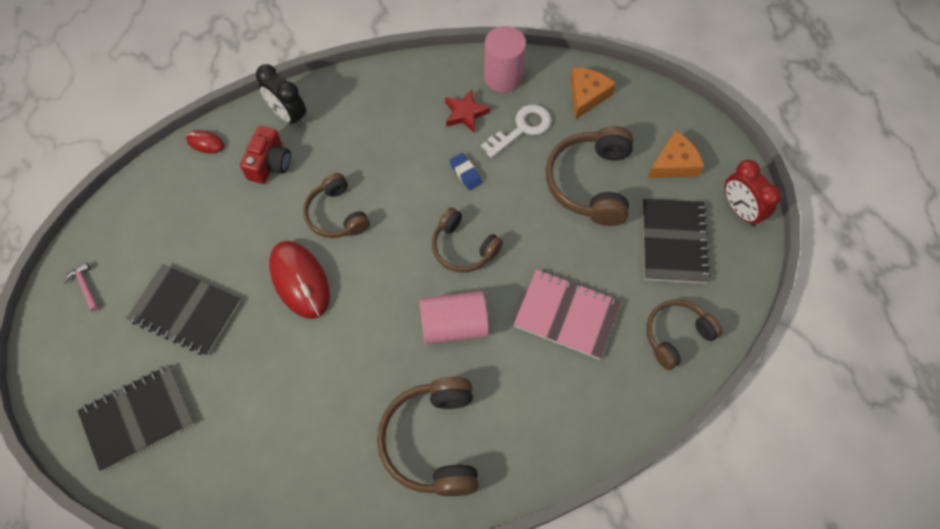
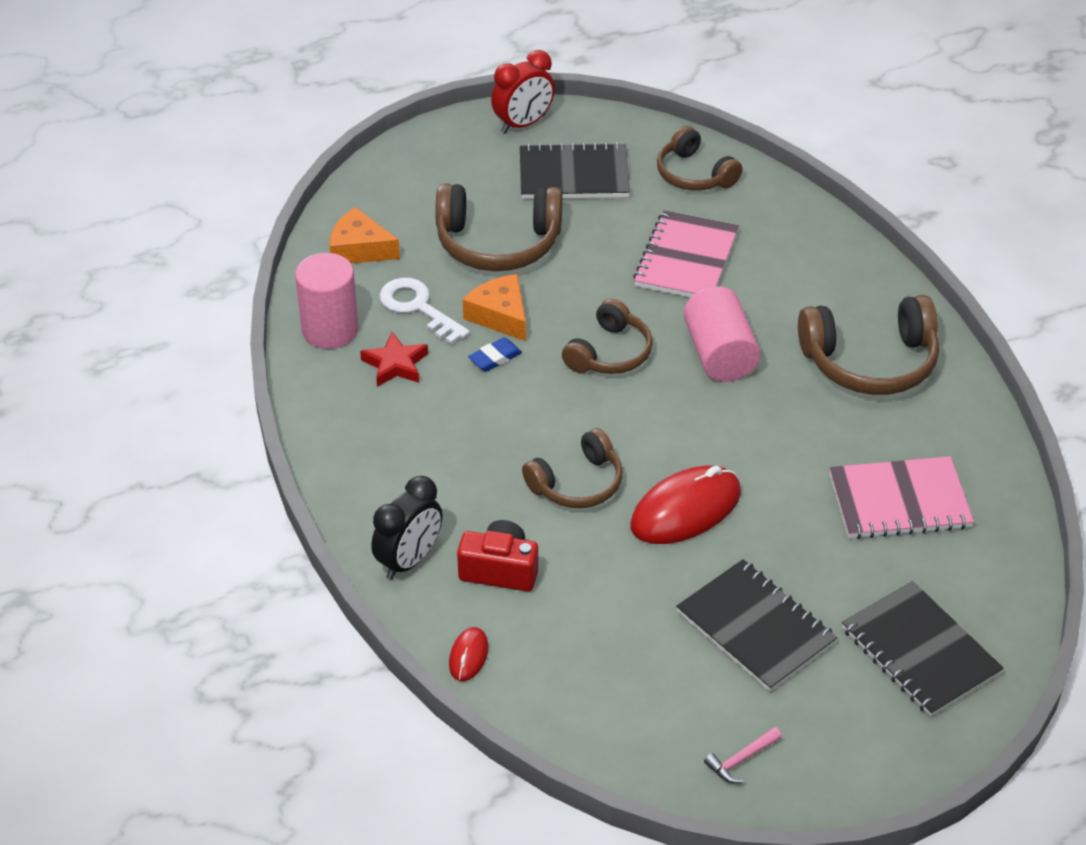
camera: 95 degrees left, 20 degrees down
black notebook [127,264,241,356] -> black notebook turned 60 degrees counterclockwise [676,559,837,692]
orange cheese [648,131,704,178] -> orange cheese moved to [463,274,526,341]
none -> pink notebook [829,456,974,539]

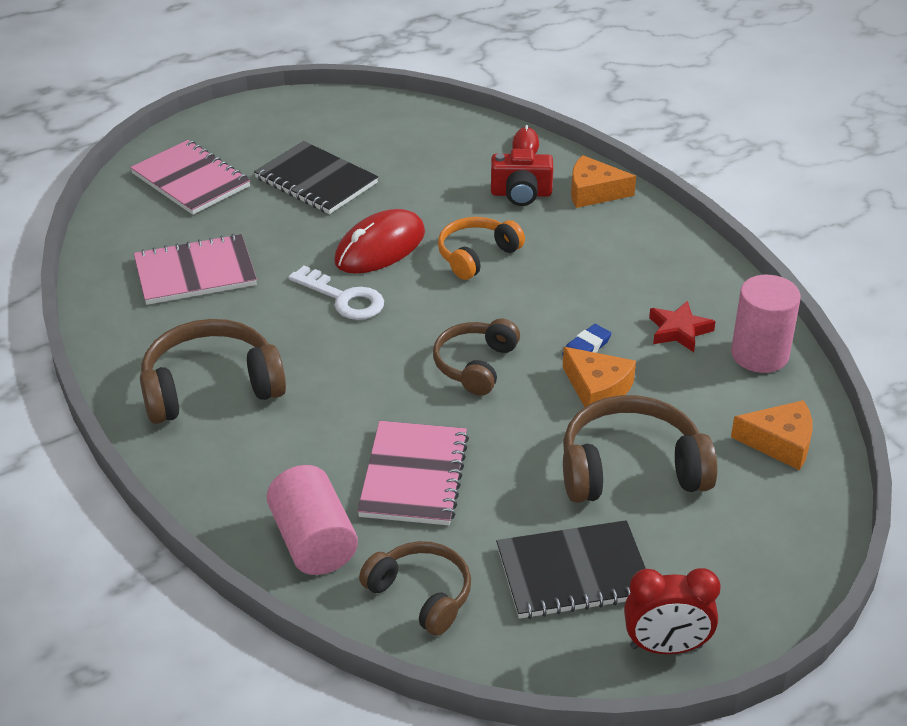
camera: 170 degrees right, 5 degrees down
black clock [371,476,442,580] -> orange cheese [571,155,636,208]
white key [380,278,470,345] -> white key moved to [288,266,384,320]
red clock [491,50,555,133] -> red clock turned 135 degrees counterclockwise [624,568,721,654]
brown headphones [522,428,622,508] -> orange headphones [438,217,525,280]
pink cylinder [683,286,760,382] -> pink cylinder moved to [266,465,358,575]
pink hammer [704,727,782,783] -> none
black notebook [842,581,1004,717] -> pink notebook [130,140,250,215]

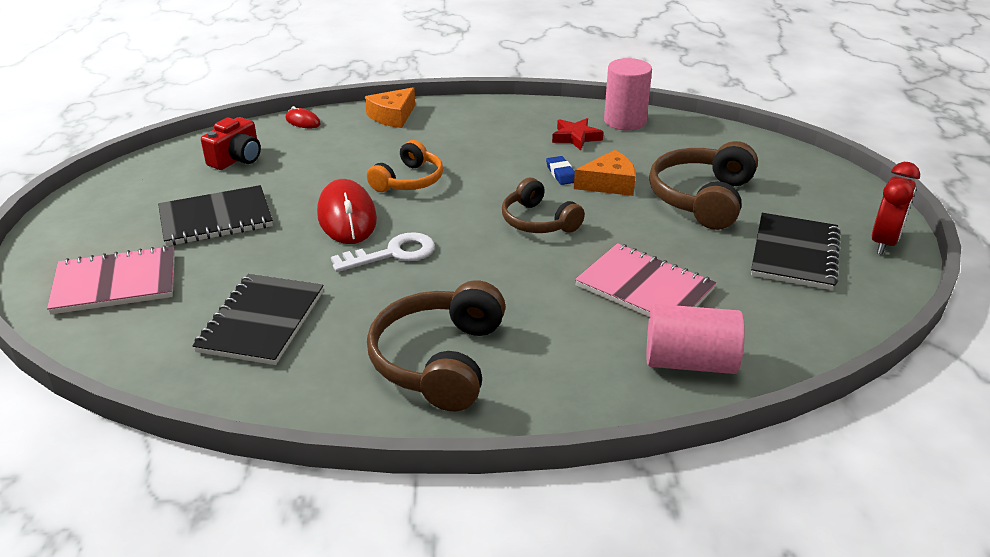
camera: 60 degrees left, 5 degrees down
pink notebook [134,234,257,305] -> black notebook [192,274,324,365]
brown headphones [359,541,471,636] -> none
orange headphones [438,217,525,280] -> orange headphones turned 135 degrees counterclockwise [367,140,443,192]
red camera [491,149,553,206] -> red camera moved to [201,117,261,170]
orange cheese [731,400,813,470] -> none

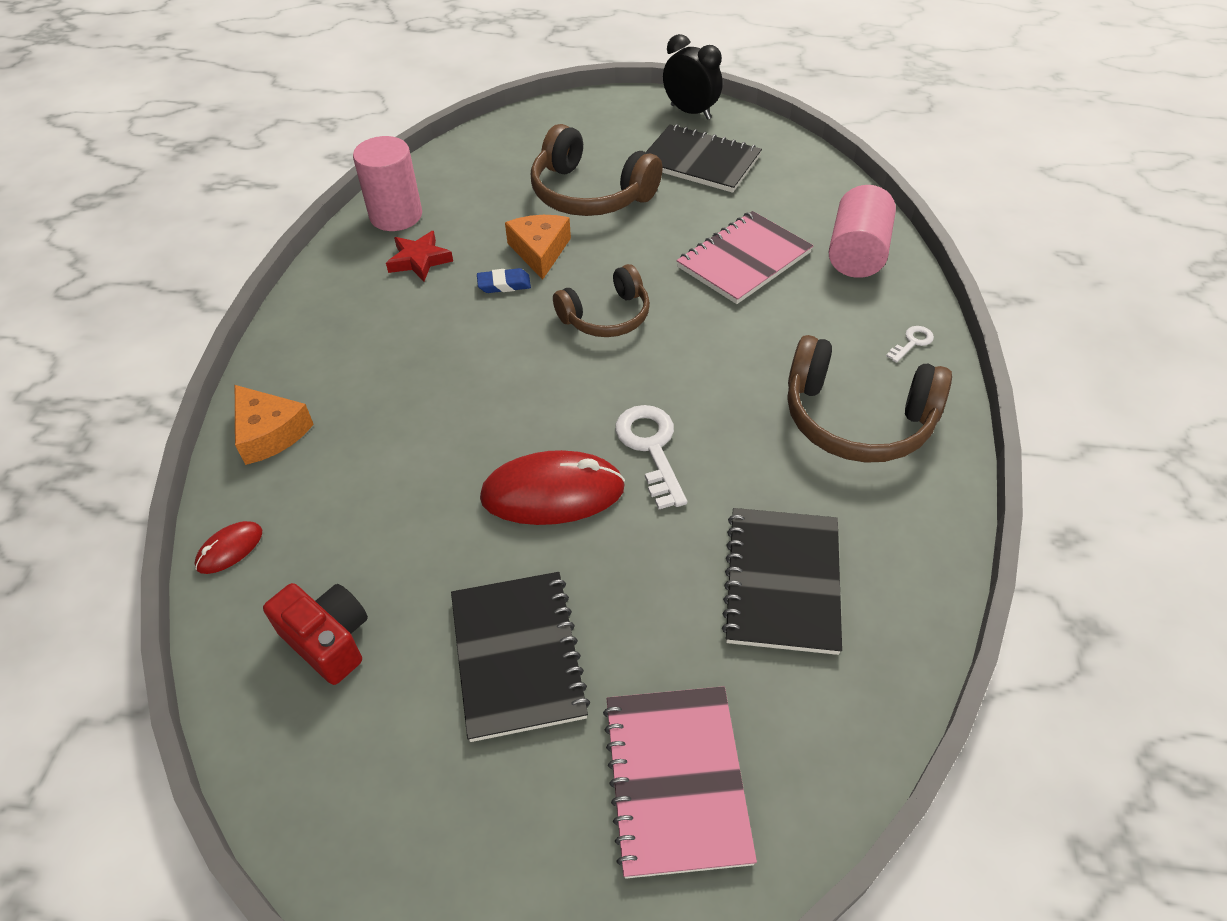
camera: 80 degrees left, 15 degrees up
black notebook [192,274,324,365] -> black notebook turned 75 degrees clockwise [722,508,842,655]
orange headphones [367,140,443,192] -> none
red clock [872,162,920,255] -> black clock [663,34,723,120]
none -> white key [886,326,934,363]

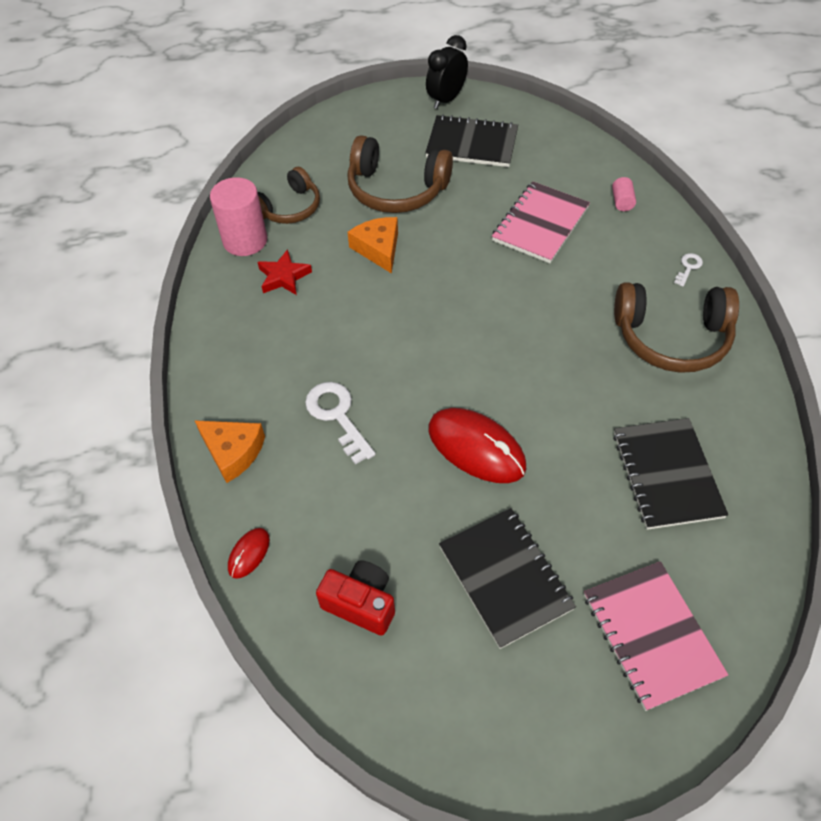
camera: 15 degrees left, 5 degrees up
blue eraser [477,268,531,293] -> none
red mouse [480,450,625,525] -> red mouse turned 60 degrees clockwise [428,408,527,483]
brown headphones [553,264,650,337] -> brown headphones moved to [258,167,320,224]
white key [615,405,687,510] -> white key moved to [305,382,376,465]
black clock [663,34,723,120] -> black clock turned 75 degrees counterclockwise [426,35,468,109]
pink cylinder [828,185,896,278] -> pink cylinder [612,177,636,211], size x0.46

